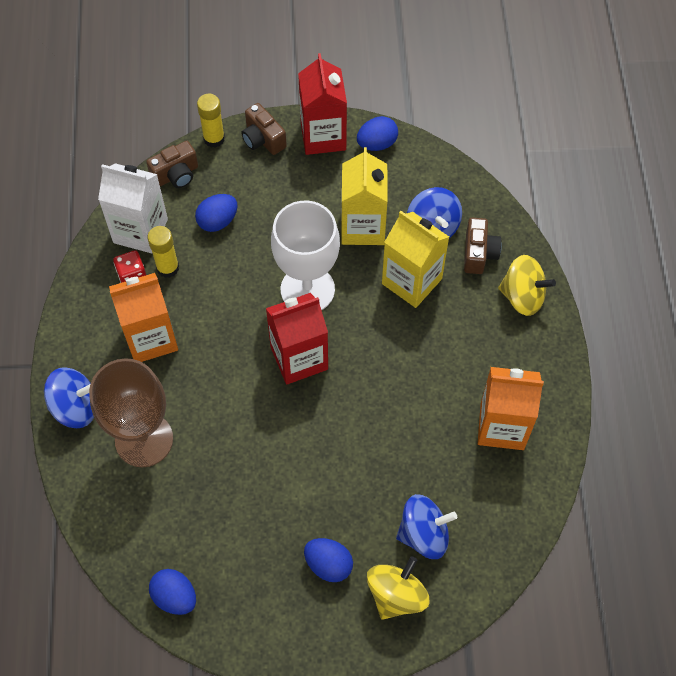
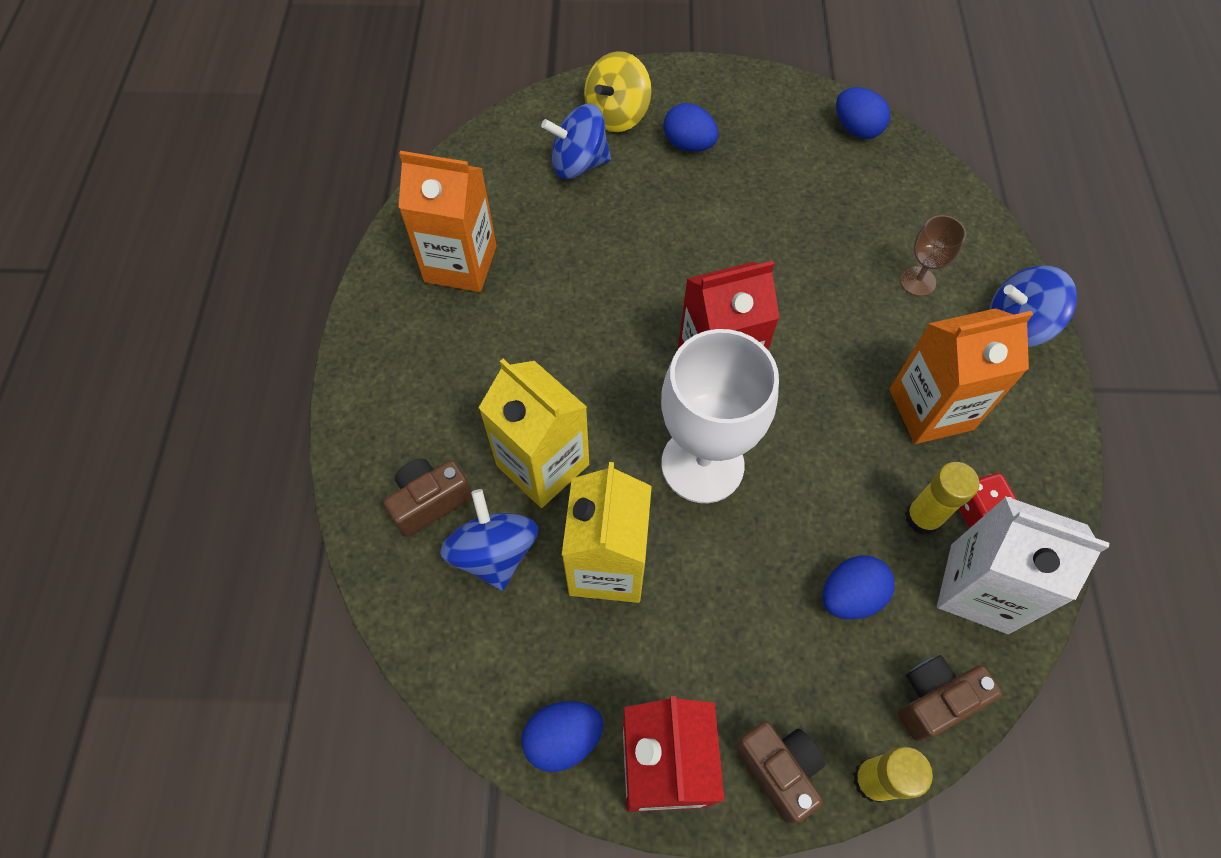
camera: 175 degrees left, 0 degrees up
brown goblet [89,358,173,467] -> brown goblet [900,215,966,296], size x0.48
brown camera [464,217,502,274] -> brown camera turned 45 degrees clockwise [384,459,472,537]
yellow spinning top [498,255,556,316] -> none

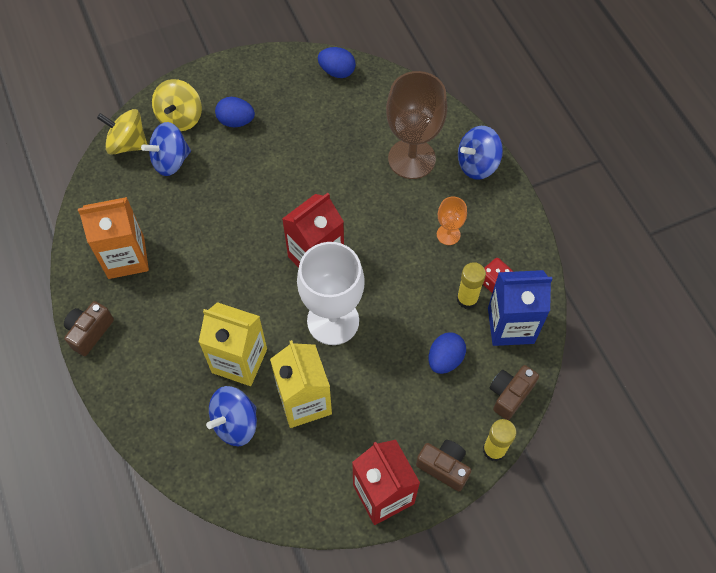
camera: 25 degrees left, 0 degrees up
brown camera [384,459,472,537] -> brown camera moved to [64,301,114,356]
blue spinning top [440,489,538,591] -> blue spinning top turned 90 degrees counterclockwise [206,386,257,446]
blue egg [522,701,604,772] -> none
orange carton [889,308,1033,444] -> orange goblet [437,197,467,245]
brown goblet [900,215,966,296] -> brown goblet [386,71,448,179], size x2.09
white carton [937,496,1109,634] -> blue carton [488,270,552,346]
none -> yellow spinning top [97,109,147,155]

